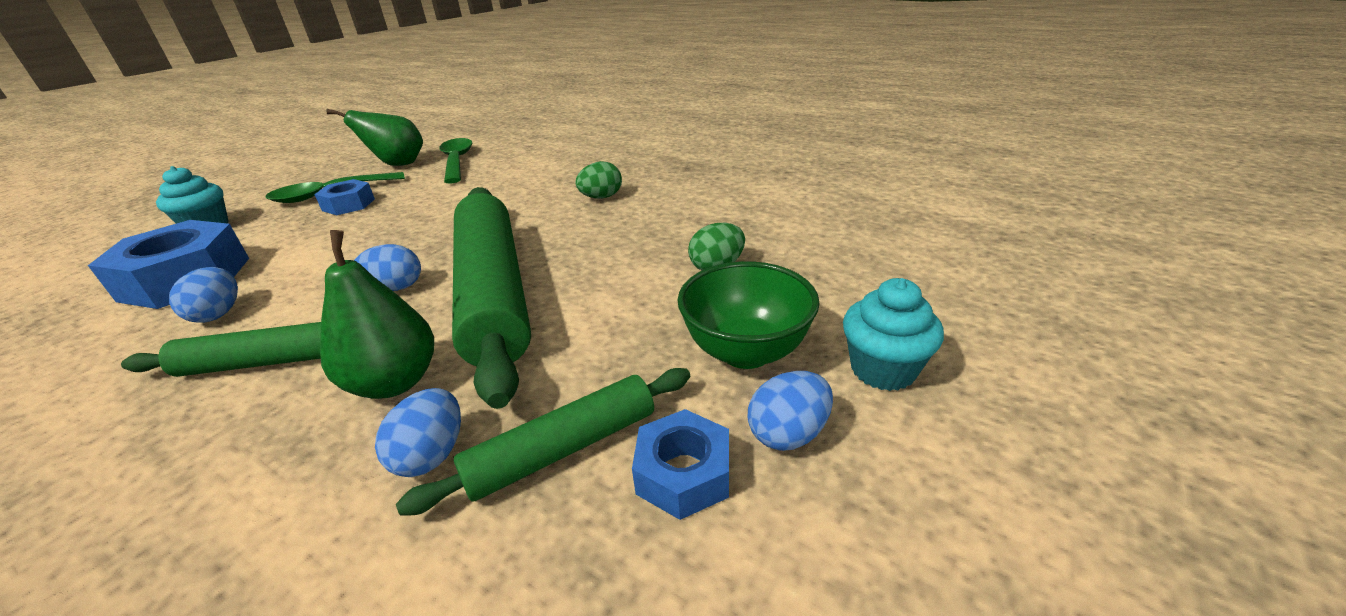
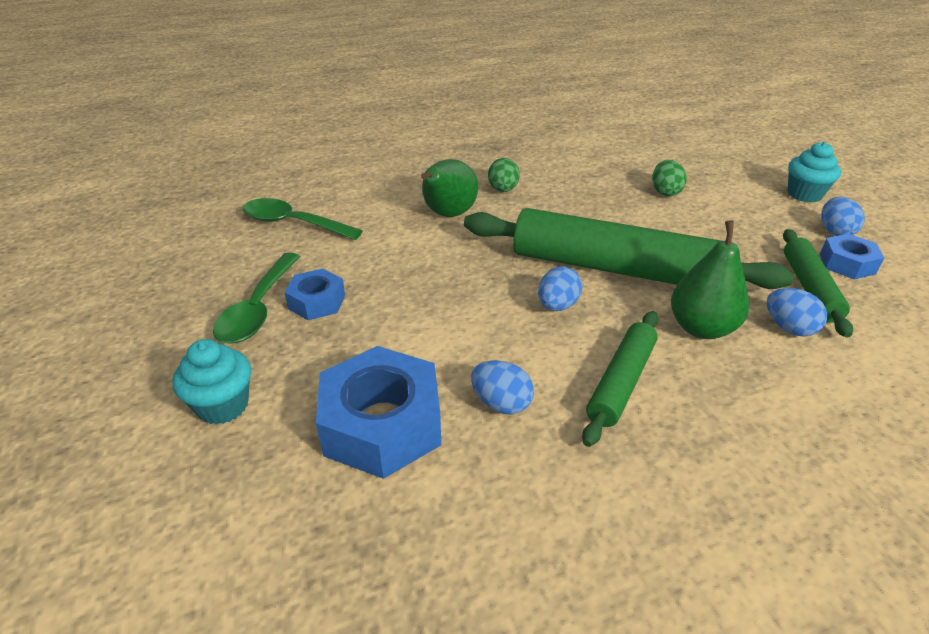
camera: 55 degrees left, 5 degrees up
green pear [326,109,423,166] -> green pear moved to [421,159,478,217]
green bowl [678,261,820,369] -> none

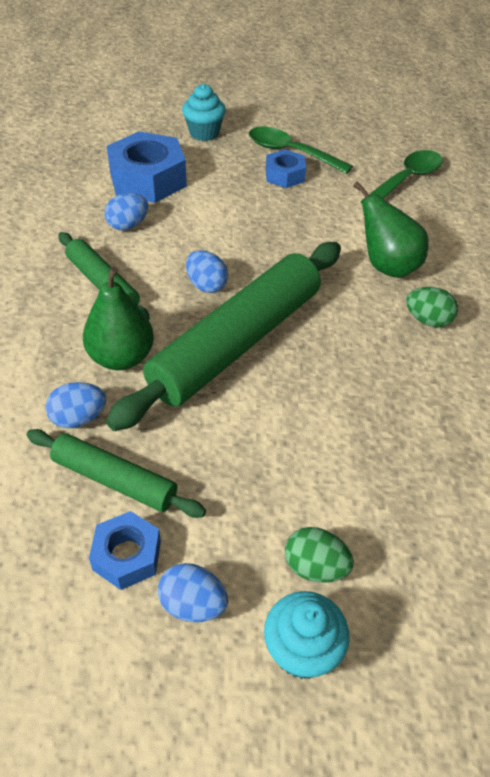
camera: 110 degrees right, 10 degrees up
green egg [652,160,687,196] -> green egg moved to [285,527,354,583]

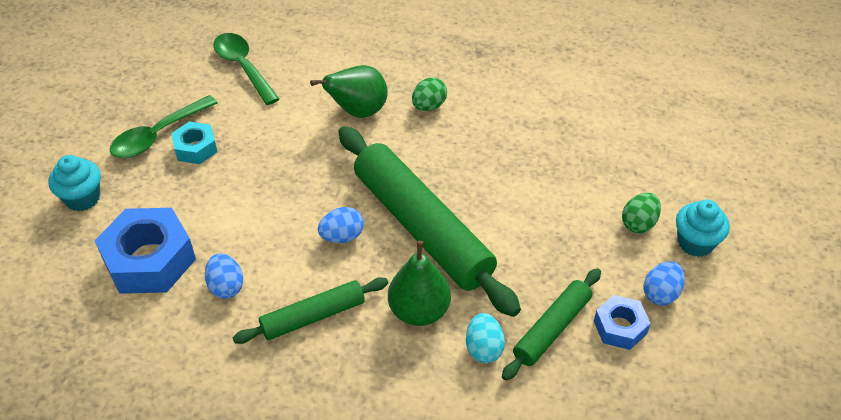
camera: 75 degrees left, 0 degrees up
blue egg [45,382,106,428] -> turquoise egg [466,313,505,363]
blue nut [266,149,306,188] -> turquoise nut [171,121,217,164]

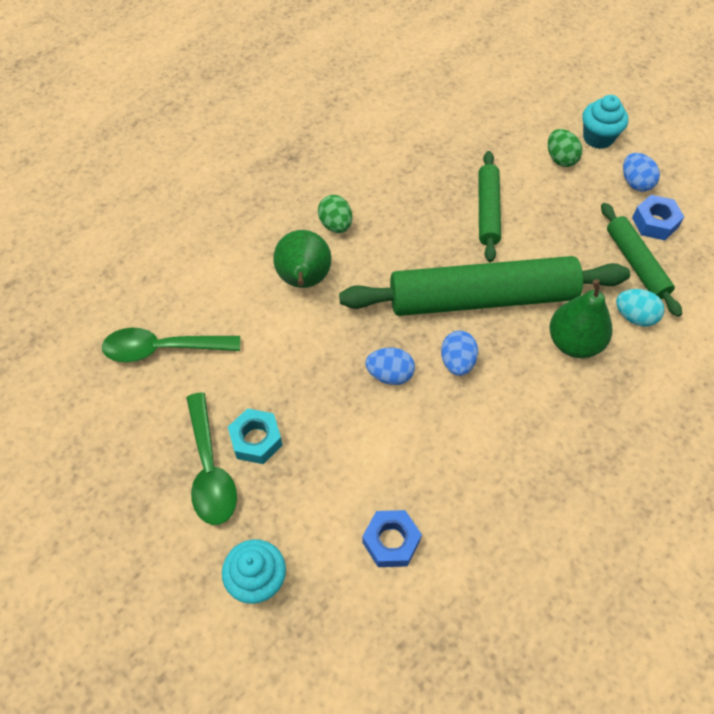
camera: 60 degrees left, 10 degrees up
blue nut [95,208,196,294] -> blue nut [362,510,422,567], size x0.55
blue egg [205,253,243,299] -> blue egg moved to [365,348,415,385]
green rolling pin [233,277,388,344] -> green rolling pin moved to [478,151,501,262]

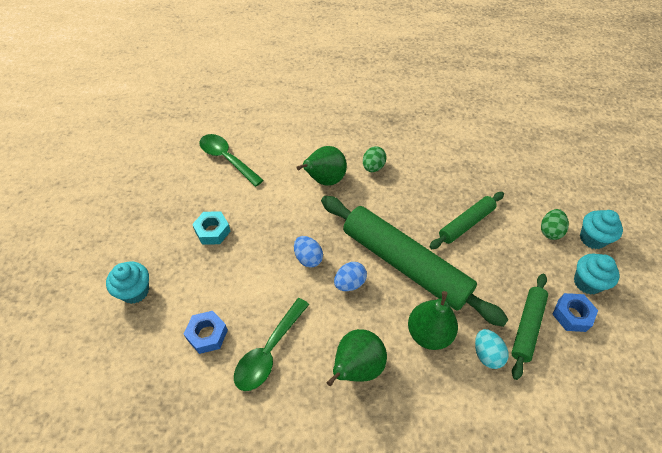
camera: 45 degrees right, 5 degrees down
green spoon [186,392,237,525] -> green spoon moved to [234,298,309,391]
blue egg [623,153,660,192] -> turquoise cupcake [574,254,620,295]
none -> green pear [327,329,387,386]

